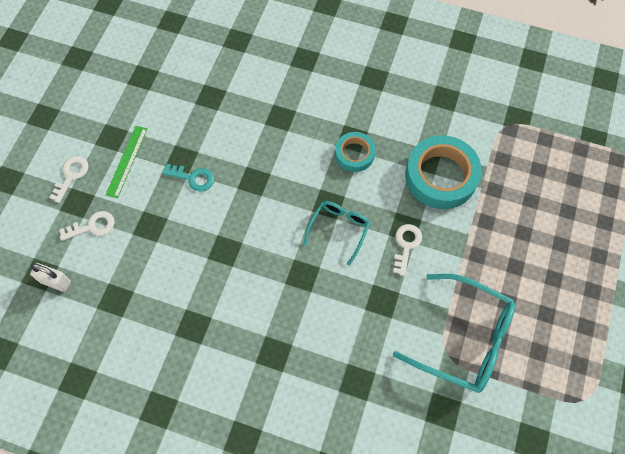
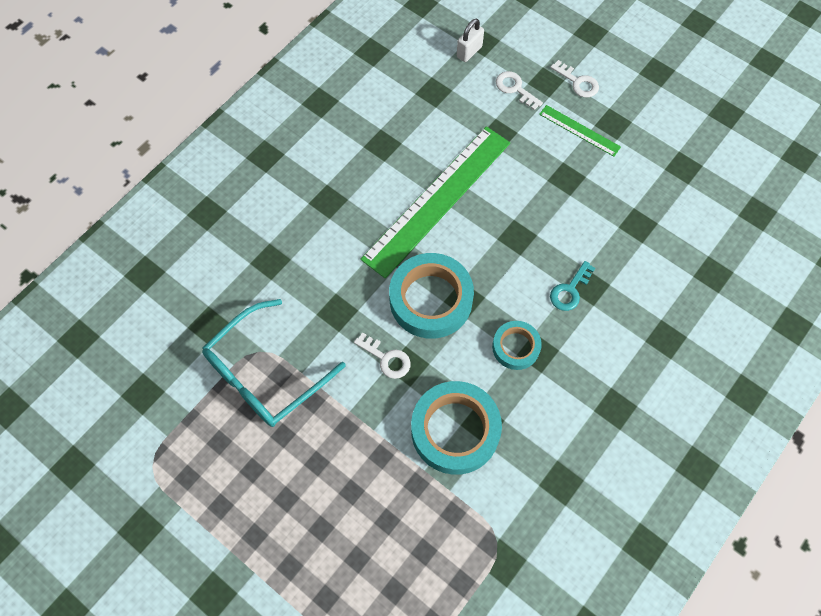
camera: 110 degrees right, 0 degrees up
white key [60,211,115,241] -> white key turned 135 degrees clockwise [496,71,543,110]
turquoise key [162,164,214,192] -> turquoise key moved to [550,261,595,311]
turquoise glasses [303,201,370,266] -> turquoise tape [389,253,474,339]
none -> green ruler [360,126,510,278]

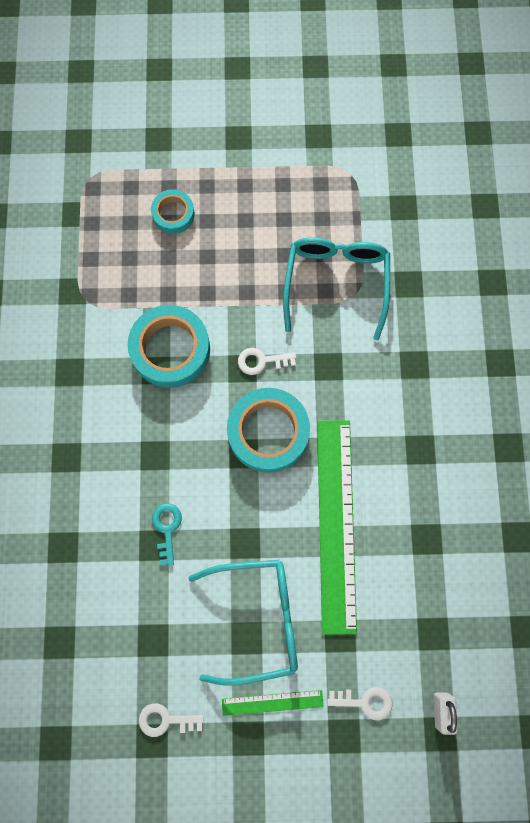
camera: 140 degrees right, 10 degrees up
turquoise tape [492,321,542,370] -> turquoise tape moved to [151,189,195,234]
white key [550,60,599,98] -> white key moved to [139,703,204,737]
none -> turquoise glasses [188,560,298,686]

